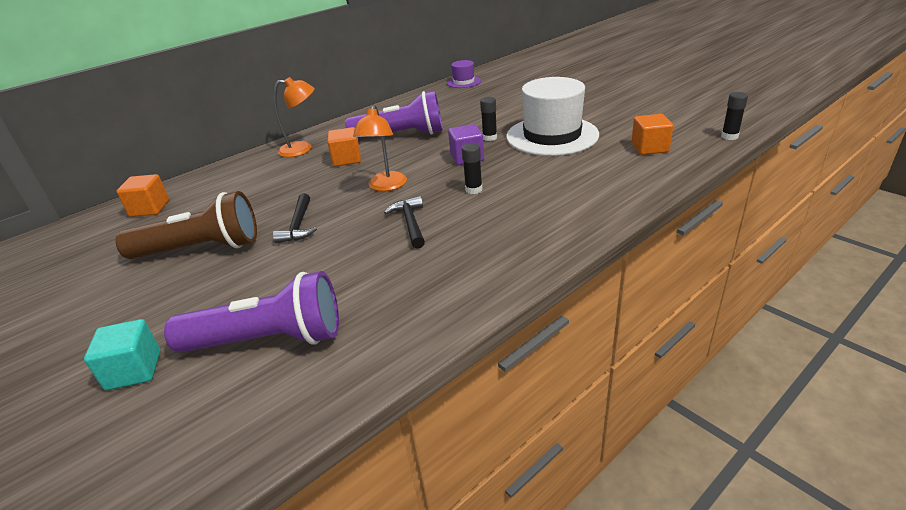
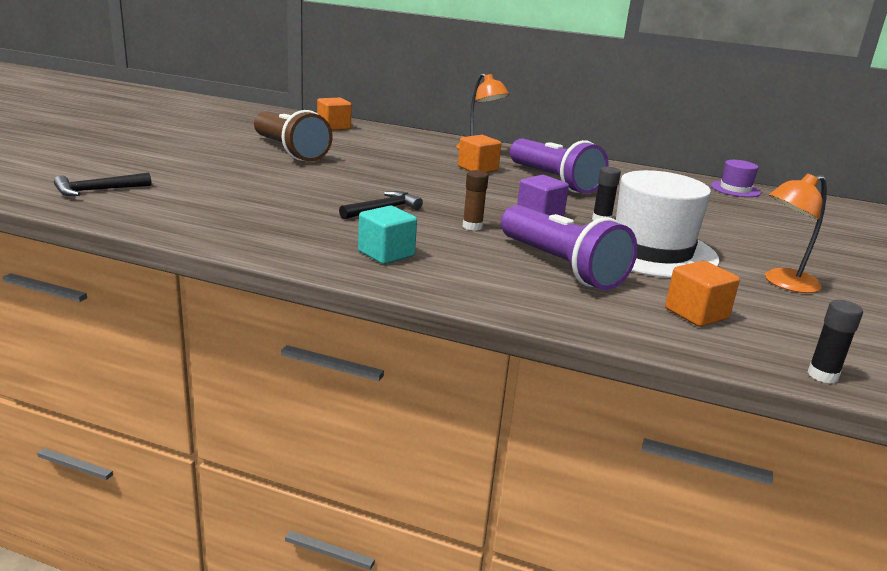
camera: 55 degrees right, 10 degrees down
turquoise cube [84,319,160,390] -> turquoise cube moved to [358,206,417,264]
purple flashlight [164,271,339,353] -> purple flashlight moved to [501,205,637,290]
black hammer [273,193,317,243] -> black hammer moved to [54,173,152,196]
orange lamp [353,105,407,191] -> orange lamp moved to [765,173,827,293]
black glue stick [462,143,482,194] -> brown glue stick [462,170,489,231]

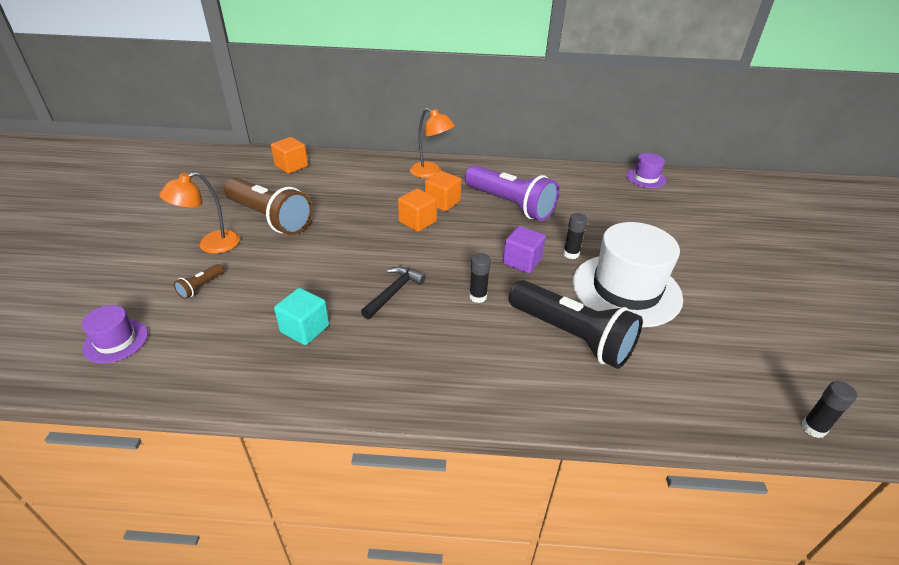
camera: 15 degrees left, 15 degrees up
black hammer [54,173,152,196] -> purple hat [81,305,148,363]
turquoise cube [358,206,417,264] -> turquoise cube moved to [274,288,329,345]
brown glue stick [462,170,489,231] -> black glue stick [469,253,491,303]
purple flashlight [501,205,637,290] -> black flashlight [509,280,643,369]
orange cube [665,261,740,327] -> orange cube moved to [398,189,437,232]
orange lamp [765,173,827,293] -> orange lamp moved to [159,172,240,253]
none -> brown flashlight [174,264,224,299]

